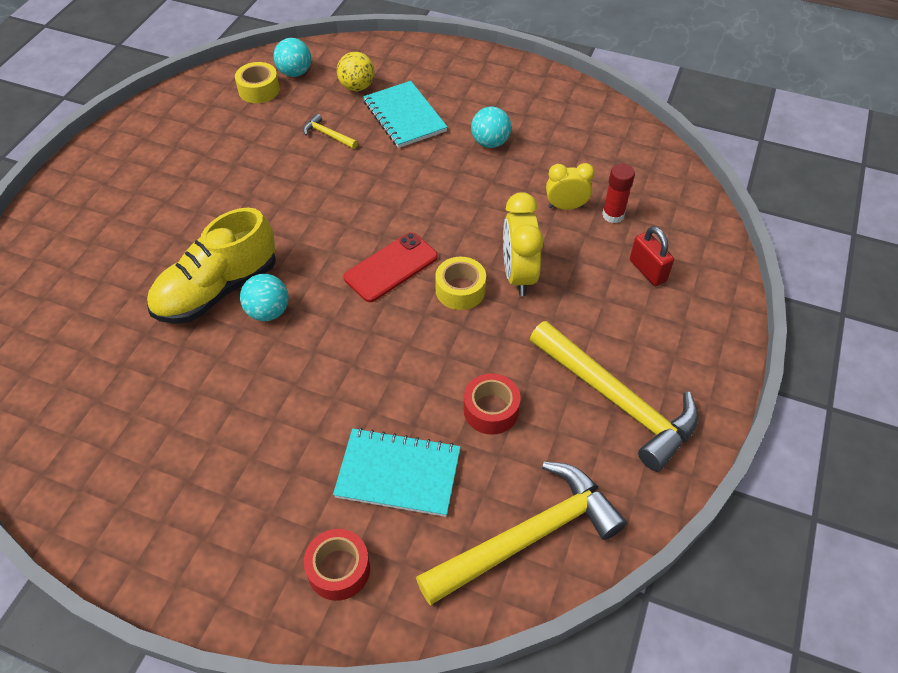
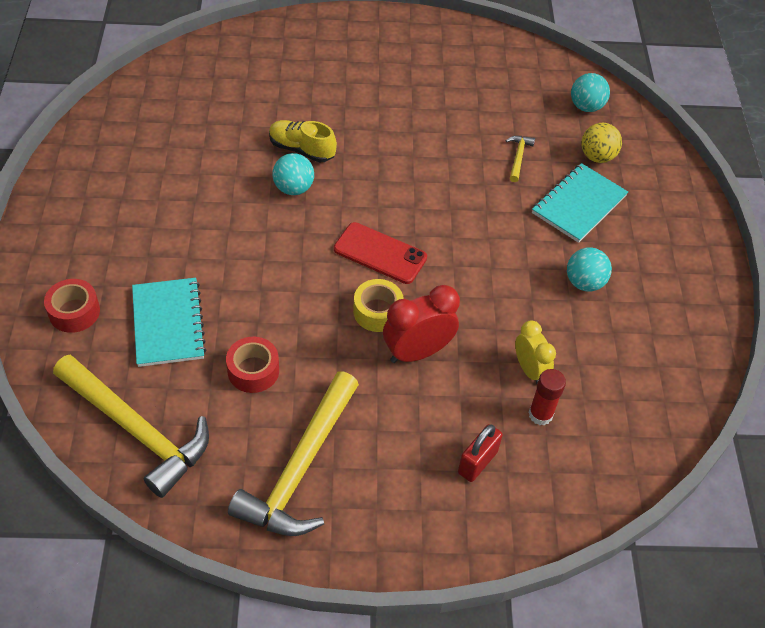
camera: 65 degrees right, 0 degrees up
yellow shoe [147,208,276,324] -> yellow shoe [269,120,337,163], size x0.61
yellow tape [235,62,280,103] -> none
yellow clock [503,192,544,296] -> red clock [383,285,460,363]

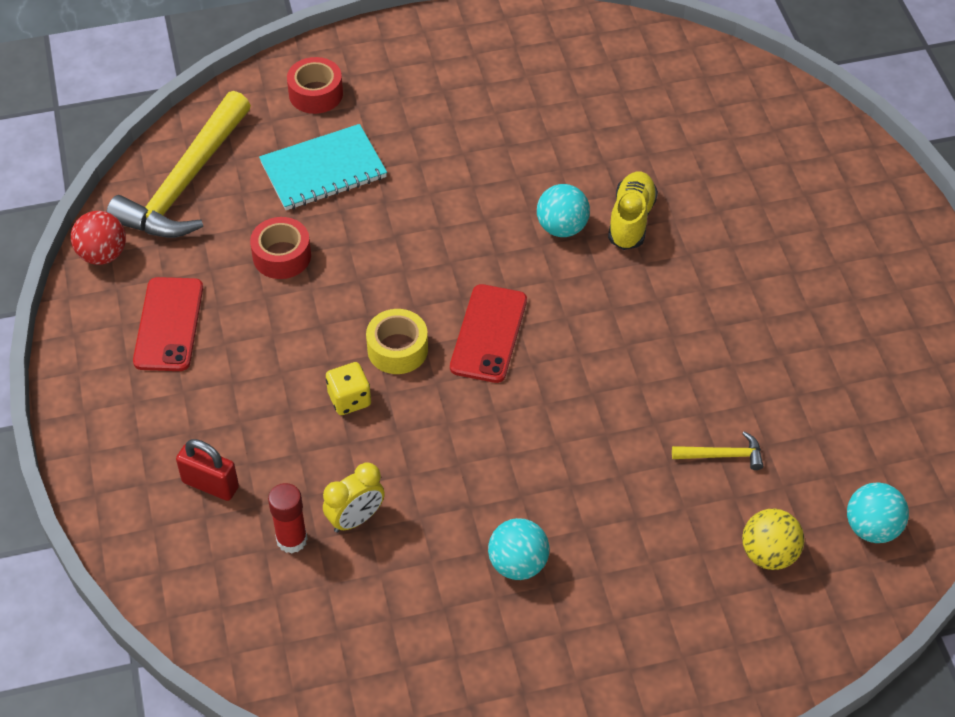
camera: 80 degrees right, 0 degrees up
yellow hammer [228,371,359,536] -> red phone [133,277,203,371]
red clock [383,285,460,363] -> yellow dice [326,362,371,415]
turquoise notebook [532,163,628,243] -> none
none -> red ball [71,211,126,265]

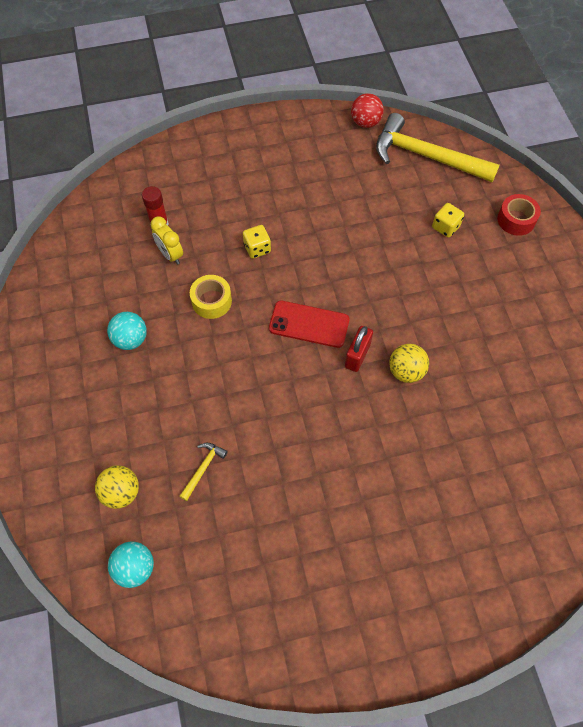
camera: 90 degrees right, 10 degrees up
red phone [133,277,203,371] -> none
red padlock [176,439,239,501] -> red padlock moved to [345,326,373,372]
red tape [250,217,311,279] -> none
turquoise notebook [259,124,387,210] -> yellow dice [432,203,464,238]
yellow tape [366,309,428,374] -> yellow tape moved to [190,275,232,319]
turquoise ball [537,184,590,237] -> yellow ball [389,344,429,383]
yellow shoe [608,171,658,250] -> none
yellow hammer [672,432,763,470] -> yellow hammer turned 150 degrees counterclockwise [180,443,228,501]

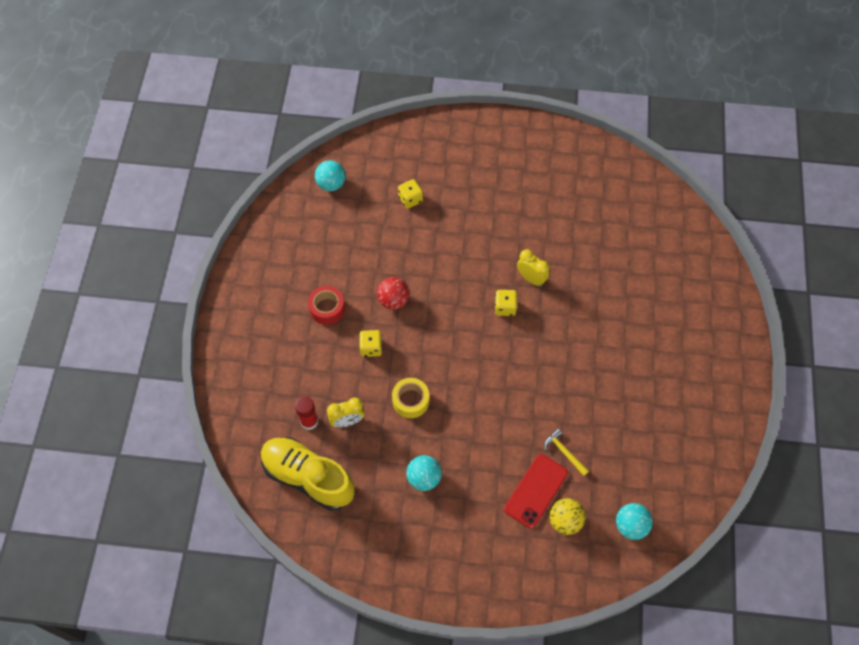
camera: 70 degrees left, 0 degrees up
red phone [269,300,349,348] -> red phone moved to [504,454,568,528]
red padlock [345,326,373,372] -> yellow dice [495,290,517,316]
red ball [351,93,384,128] -> red ball moved to [377,277,409,310]
yellow hammer [376,113,500,182] -> turquoise ball [315,160,346,191]
yellow ball [389,344,429,383] -> yellow clock [517,249,549,287]
red tape [497,194,541,236] -> red tape moved to [308,286,345,325]
none -> yellow shoe [261,437,355,511]

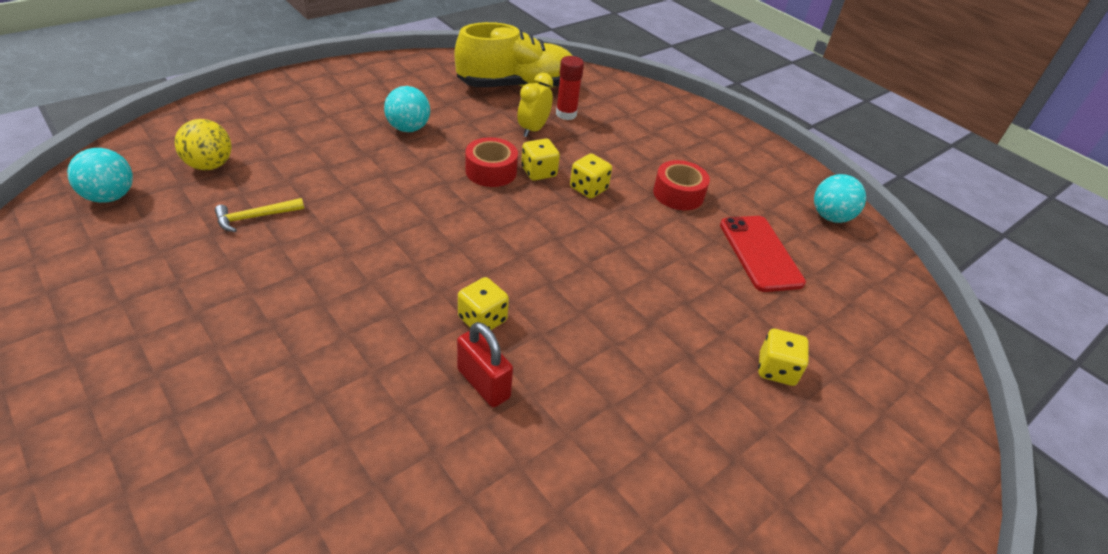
camera: 130 degrees right, 20 degrees down
turquoise ball [315,160,346,191] -> turquoise ball moved to [814,174,866,223]
red ball [377,277,409,310] -> none
yellow tape [392,378,429,418] -> red tape [465,137,518,187]
red phone [504,454,568,528] -> red phone moved to [720,216,806,292]
yellow clock [517,249,549,287] -> red padlock [457,322,513,407]
yellow hammer [544,429,589,476] -> yellow hammer turned 150 degrees clockwise [215,198,304,232]
none -> yellow dice [521,138,560,181]

